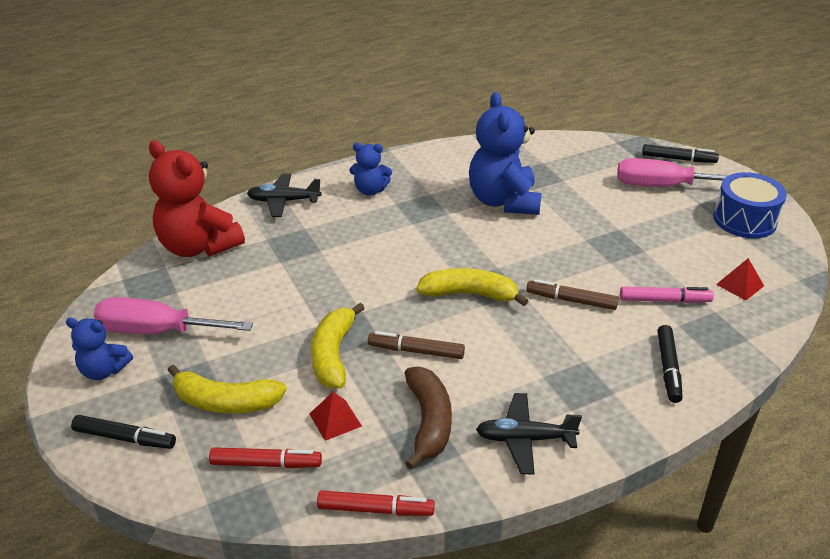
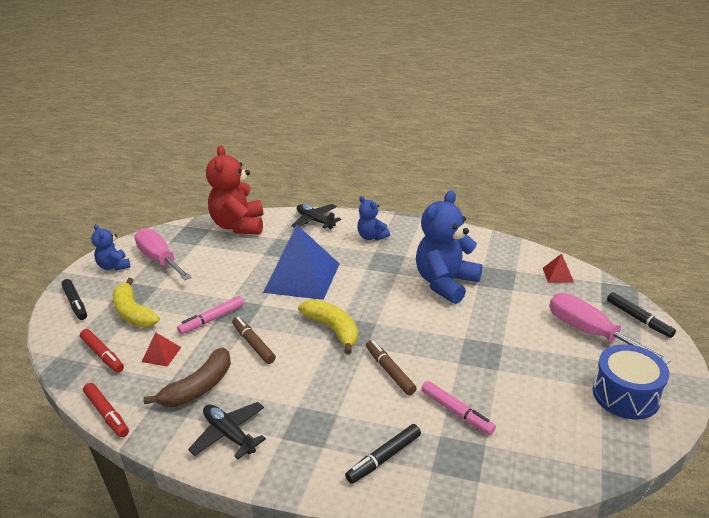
camera: 45 degrees right, 5 degrees down
yellow banana [311,303,365,388] -> pink marker [177,296,244,334]
red pyramid [716,258,764,300] -> red pyramid moved to [543,254,574,283]
none -> blue pyramid [263,225,339,300]

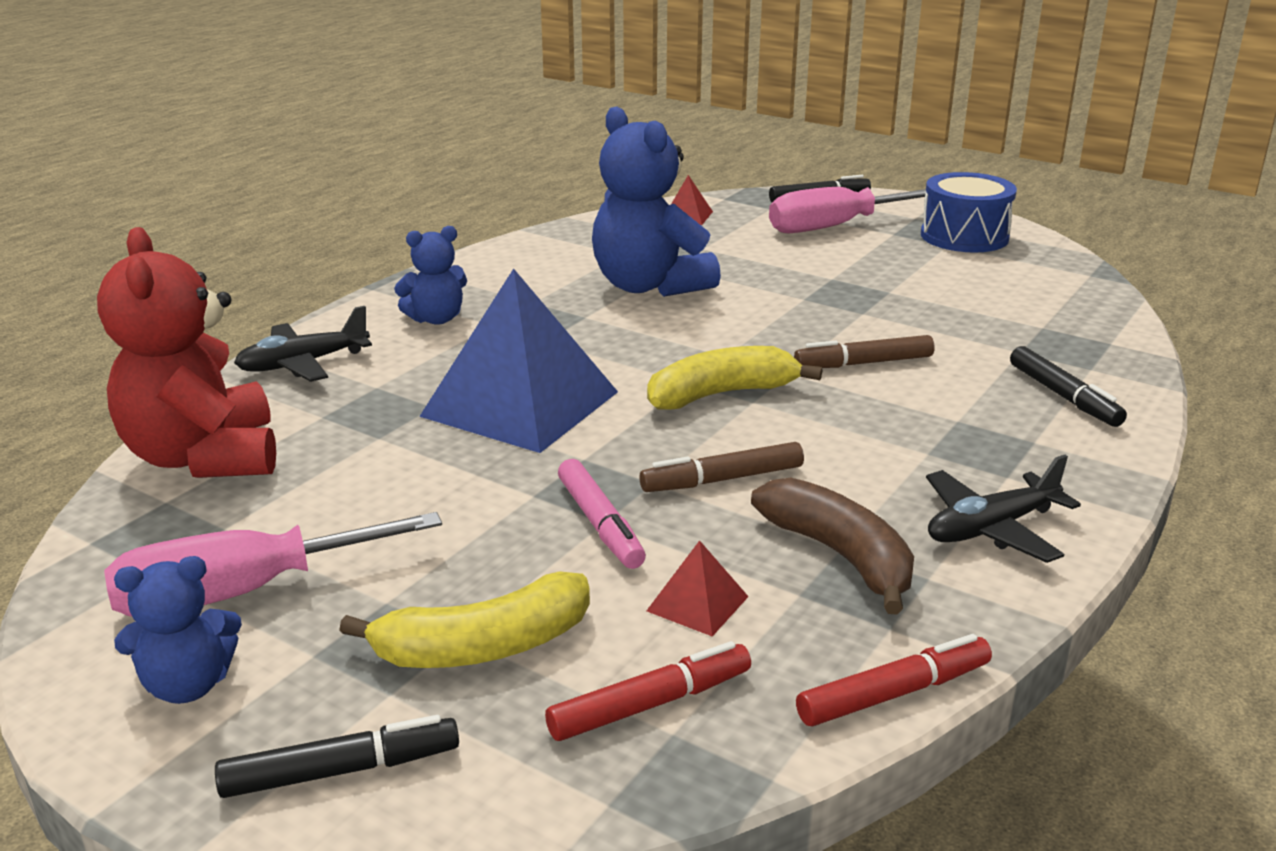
camera: 75 degrees left, 5 degrees down
red teddy bear [206,145,263,235] -> red teddy bear turned 60 degrees clockwise [97,227,276,478]
pink marker [421,381,496,435] -> none

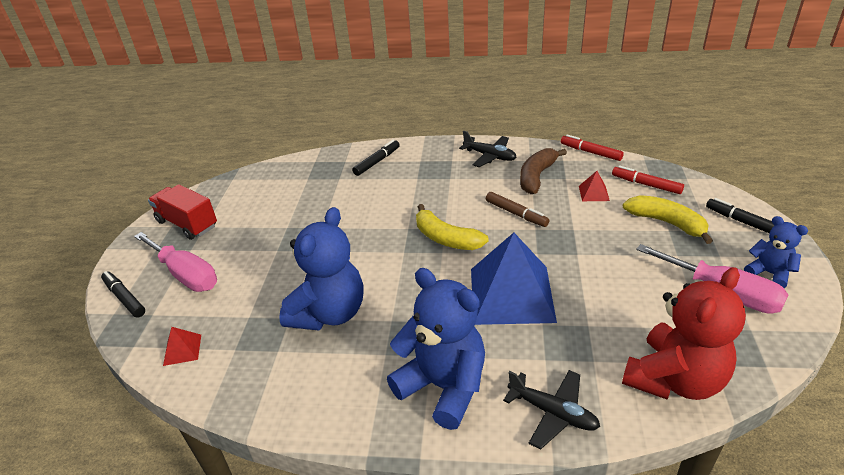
camera: 115 degrees left, 10 degrees up
blue teddy bear [394,226,467,325] -> blue teddy bear [387,268,485,430], size x1.89
pink marker [558,459,646,569] -> none
brown marker [794,335,935,368] -> none
blue drum [921,172,1017,252] -> red truck [148,184,217,240]

